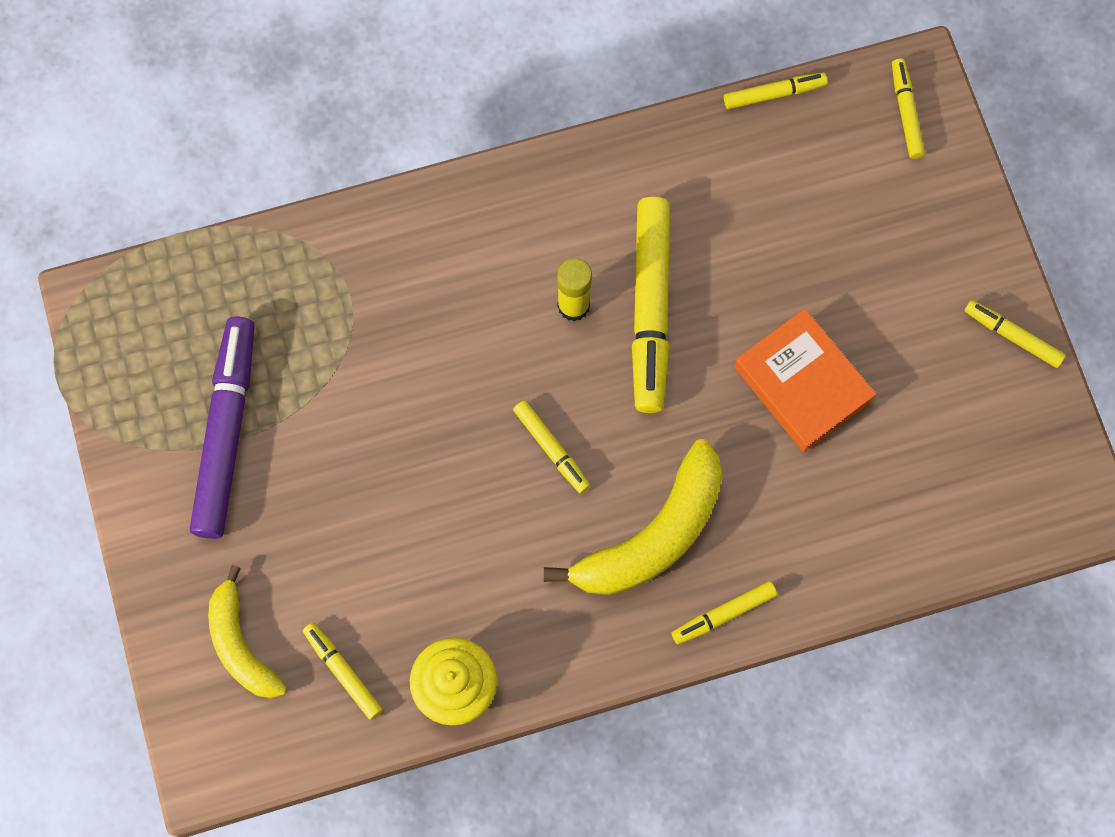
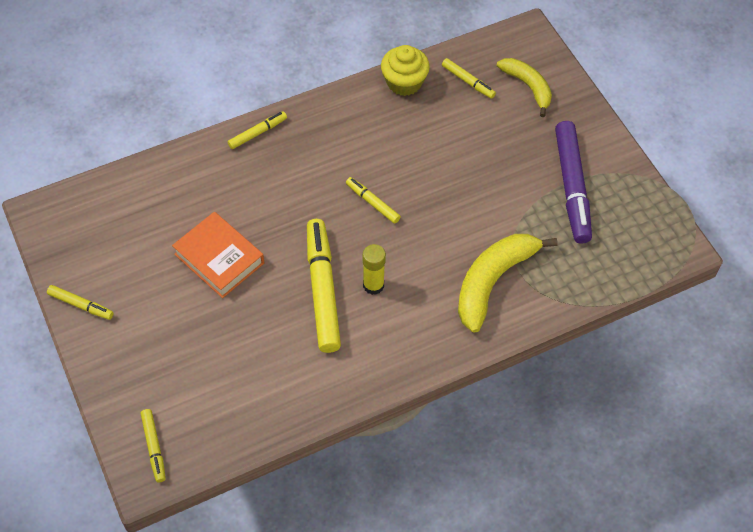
camera: 170 degrees right, 15 degrees down
yellow banana [544,439,722,595] -> yellow banana moved to [458,234,558,333]
yellow marker [724,72,828,109] -> none

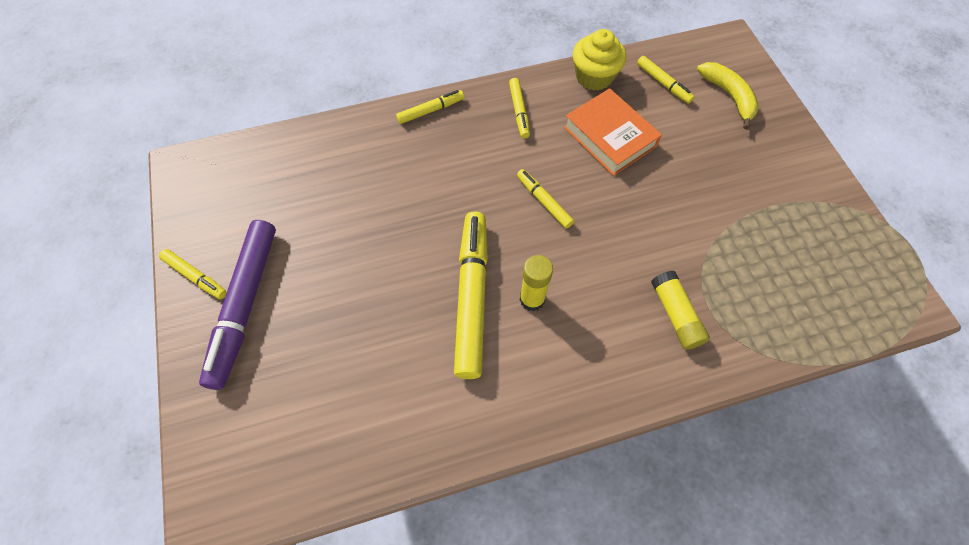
camera: 10 degrees right, 5 degrees up
yellow marker [141,409,166,482] -> yellow marker moved to [509,78,530,138]
orange book [172,212,264,298] -> orange book moved to [564,88,662,176]
yellow banana [458,234,558,333] -> yellow glue stick [651,271,710,350]
purple marker [555,121,592,244] -> purple marker moved to [199,220,276,390]

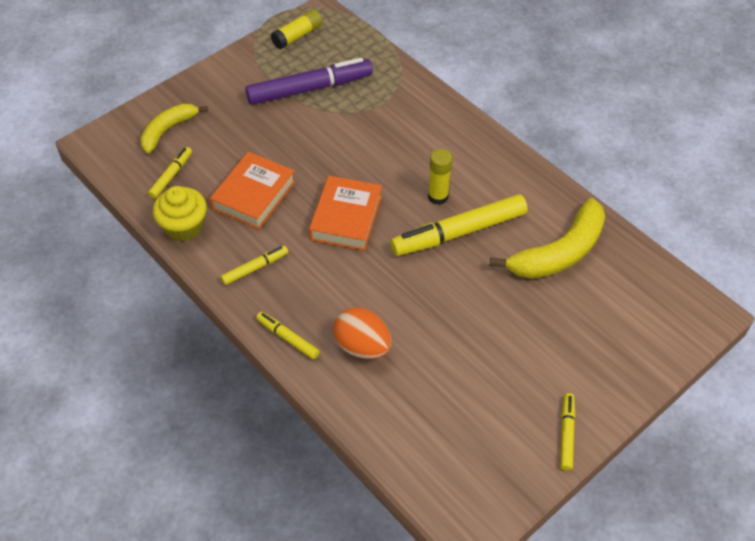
camera: 115 degrees left, 10 degrees down
purple marker [199,220,276,390] -> purple marker moved to [245,57,373,105]
yellow marker [517,169,574,229] -> orange book [309,176,382,251]
yellow glue stick [651,271,710,350] -> yellow glue stick moved to [271,9,322,49]
none -> orange egg [333,308,392,359]
none -> yellow banana [490,198,605,279]

